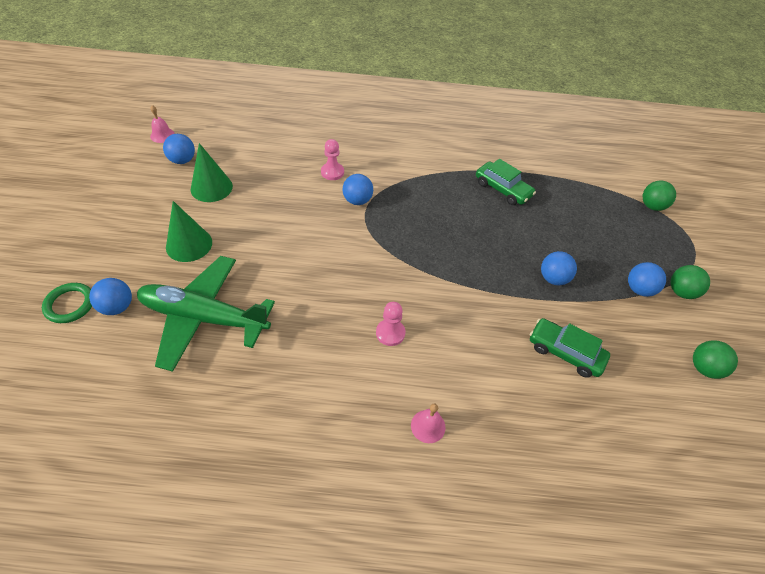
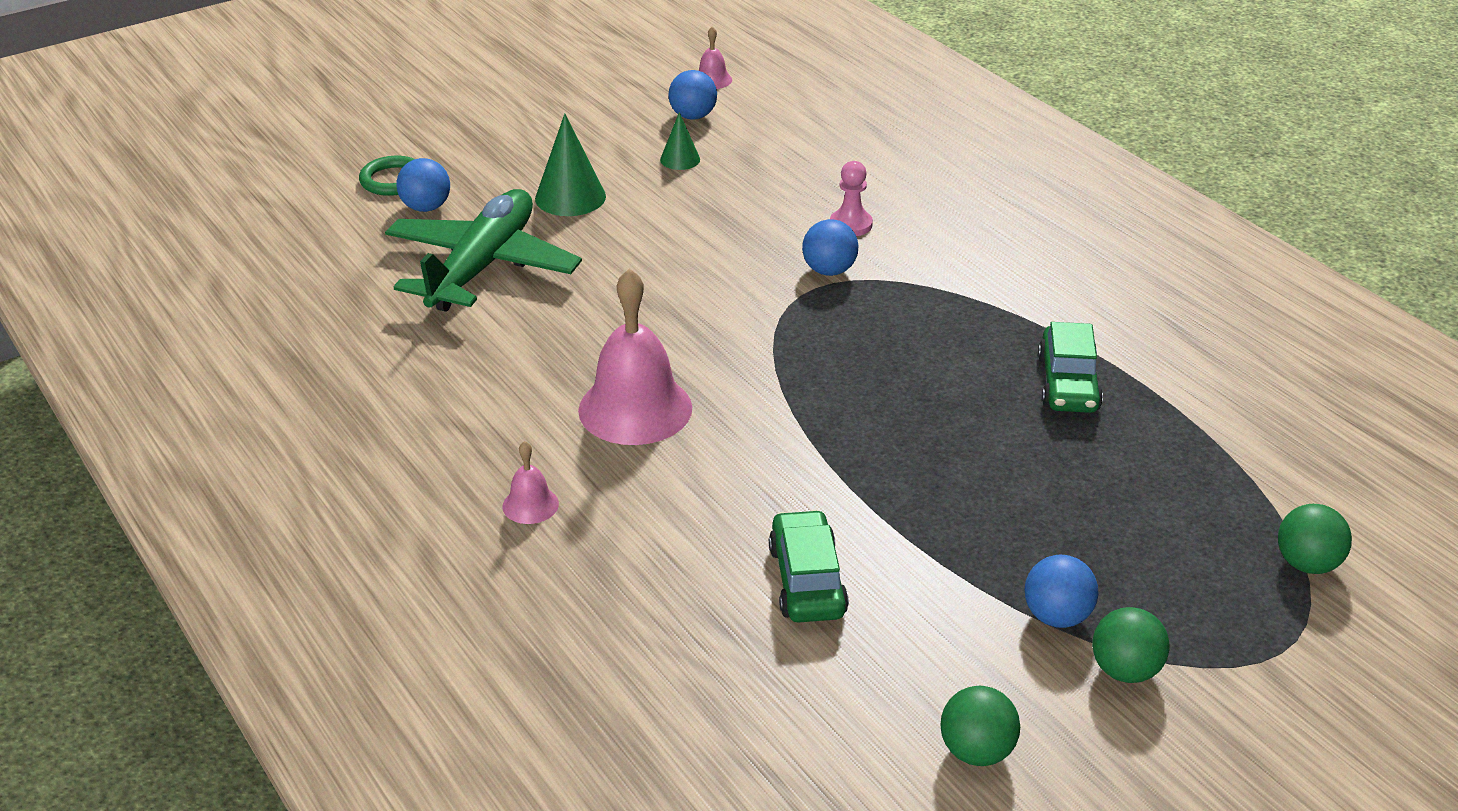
camera: 55 degrees right, 15 degrees down
green plane [137,256,275,372] -> green plane turned 45 degrees clockwise [385,189,582,312]
green cone [191,143,233,202] -> green cone [660,112,700,170], size x0.59
pink pawn [376,302,405,346] -> pink bell [578,268,692,445]
blue ball [541,251,577,285] -> none

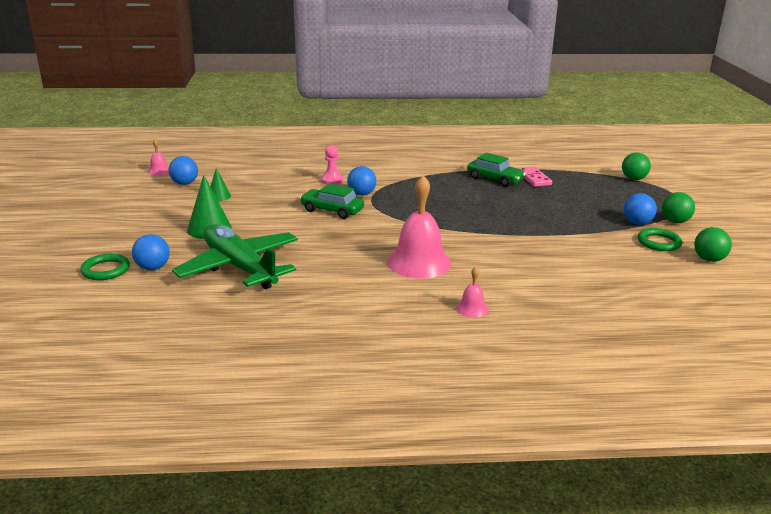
camera: 60 degrees left, 10 degrees down
green car [769,510,849,622] -> green car moved to [300,183,364,219]
none -> pink domino [518,167,552,187]
none -> green ring [638,228,682,251]

